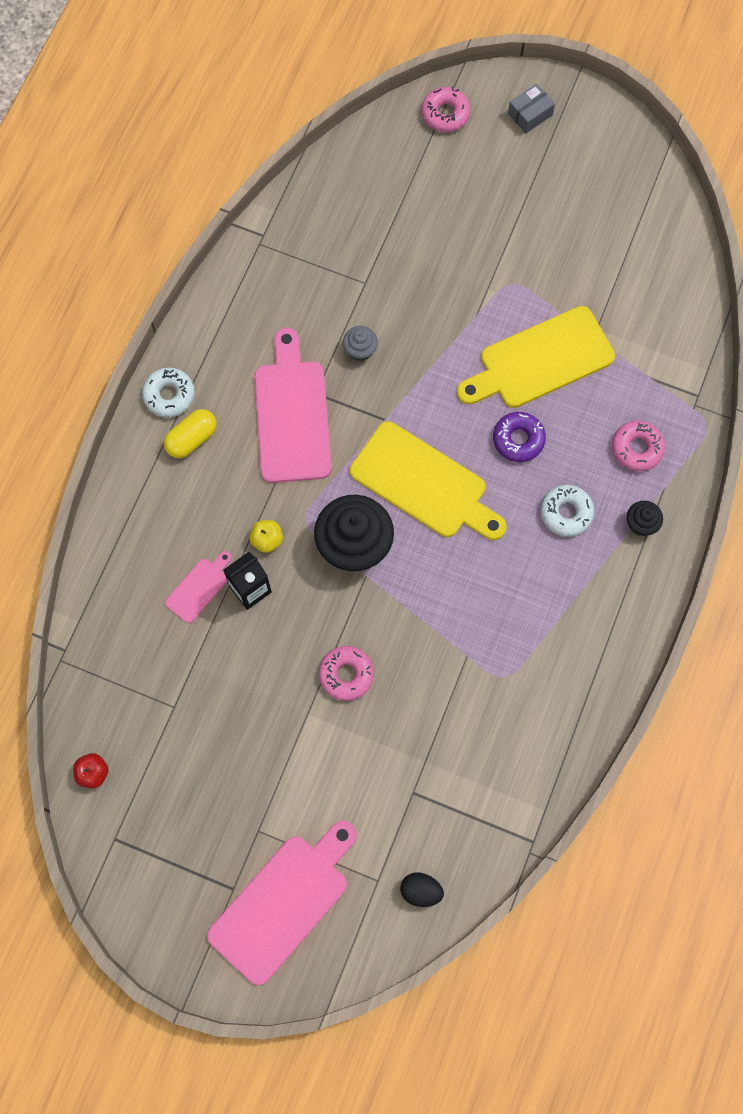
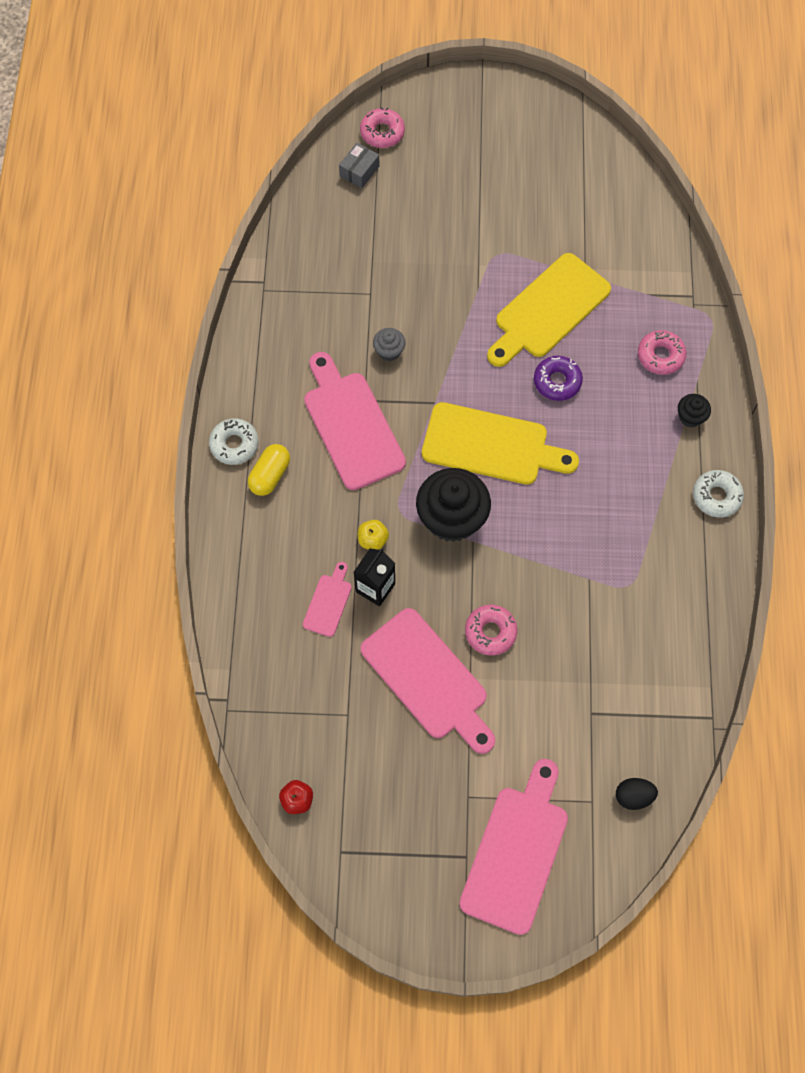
camera: 20 degrees left, 5 degrees down
grey box [508,84,555,133] -> grey box moved to [339,143,380,188]
white donut [541,485,594,537] -> white donut moved to [693,470,744,518]
none -> pink cutting board [361,608,496,754]

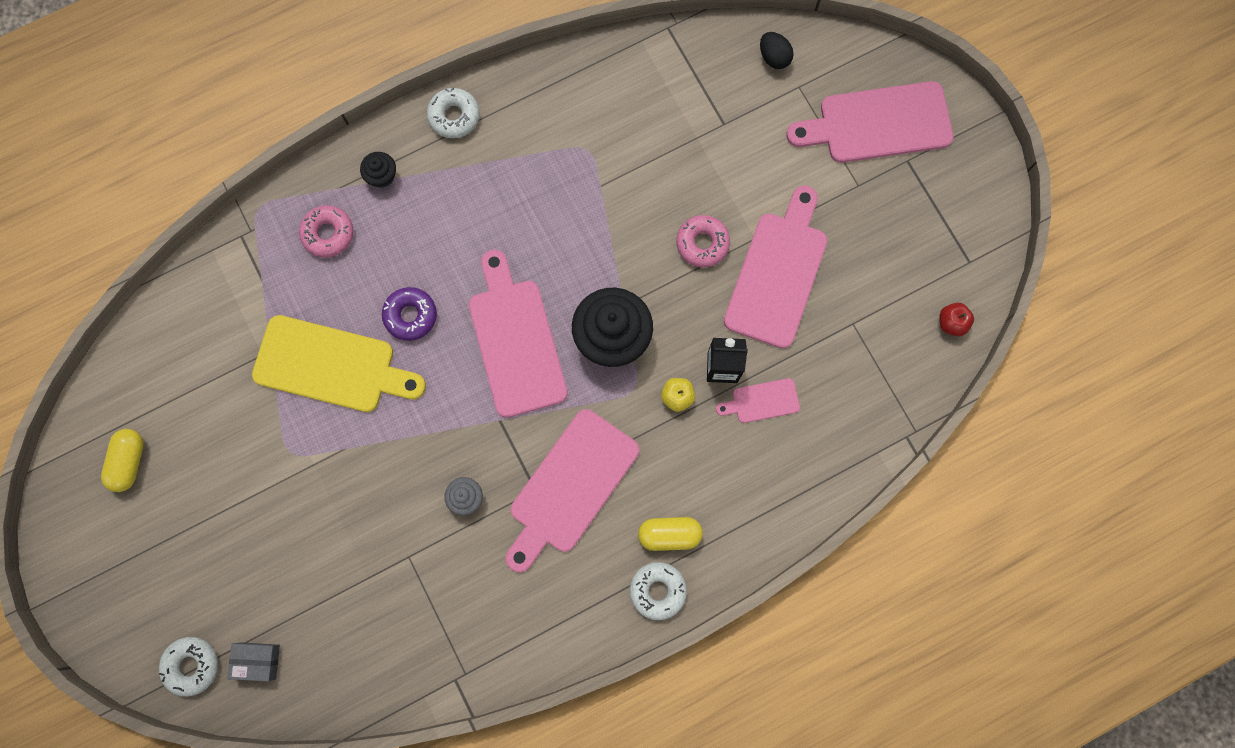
camera: 120 degrees left, 10 degrees up
pink donut [360,107,405,148] -> white donut [159,637,218,697]
yellow cutting board [422,402,579,485] -> pink cutting board [469,250,568,418]
none -> yellow capsule [101,429,144,492]

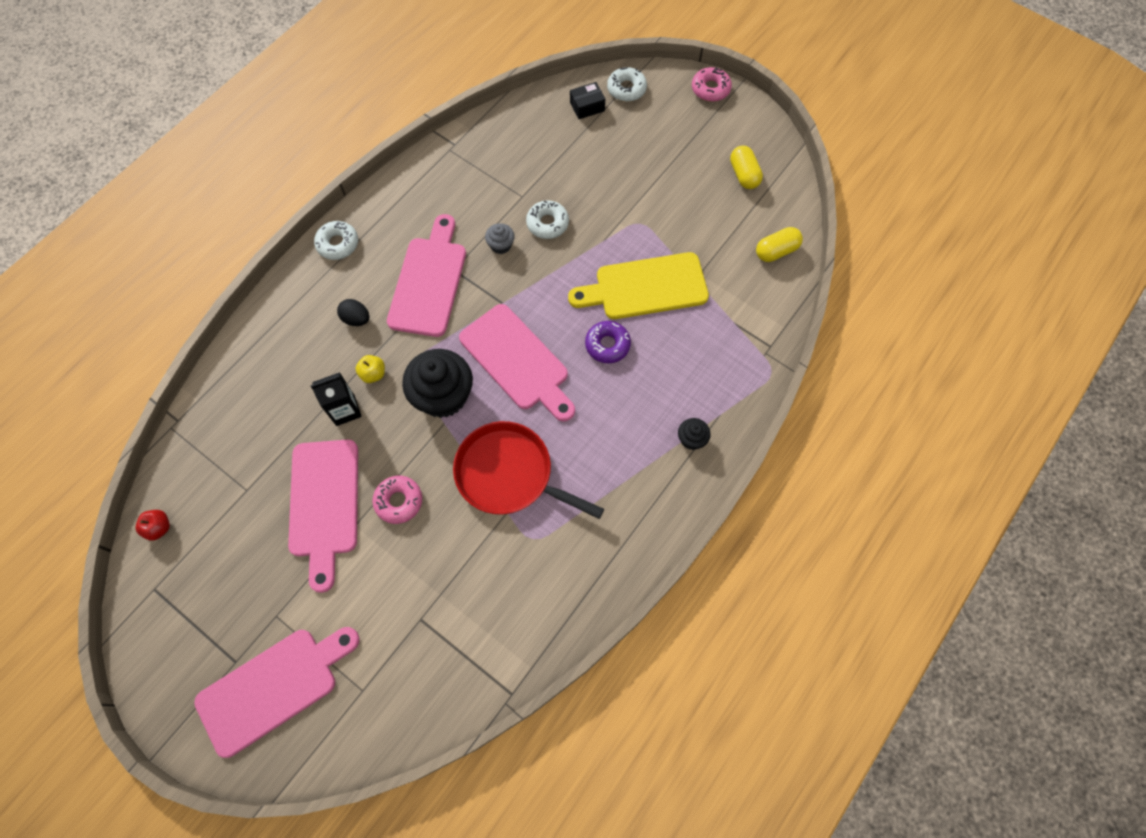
camera: 155 degrees right, 10 degrees down
grey box [227,642,280,682] -> black box [570,82,605,119]
pink donut [299,205,354,258] -> pink donut moved to [692,67,732,102]
white donut [427,87,480,138] -> white donut moved to [526,200,569,239]
yellow capsule [638,517,703,551] -> yellow capsule moved to [756,227,803,262]
pink cutting board [716,378,800,423] -> none
black egg [760,32,794,69] -> black egg moved to [337,299,369,326]
none -> red pan [453,421,604,519]

